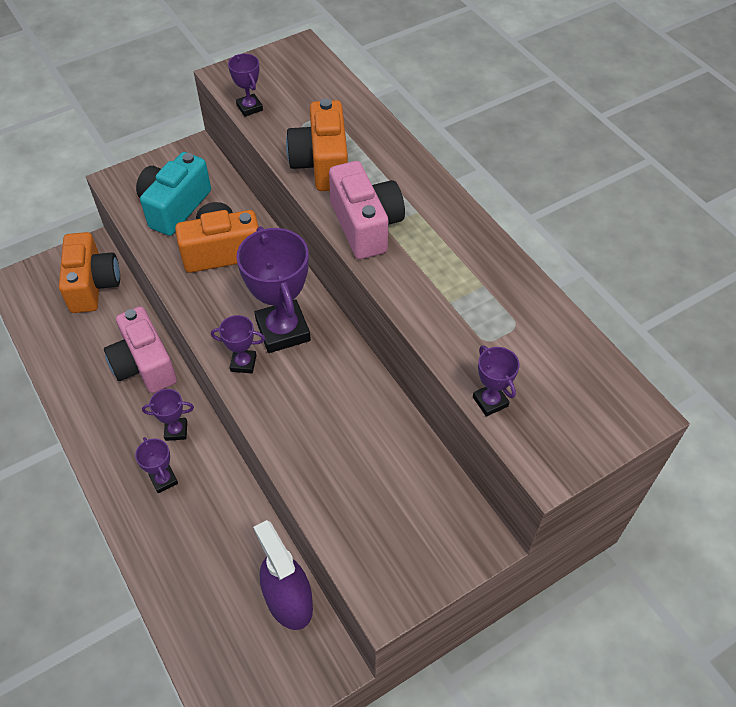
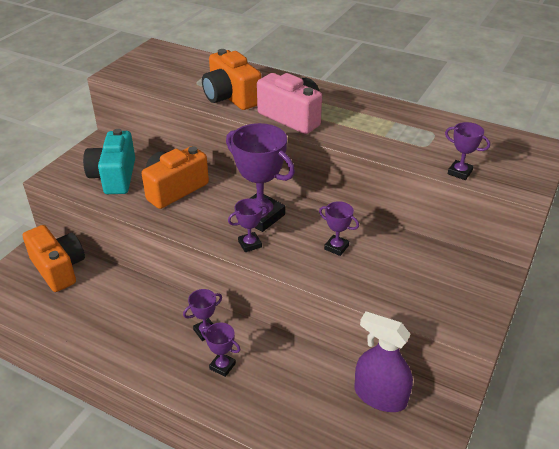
camera: 30 degrees left, 15 degrees down
pink camera [104,306,177,393] -> none
purple trophy [228,54,263,117] -> purple trophy moved to [319,201,359,256]

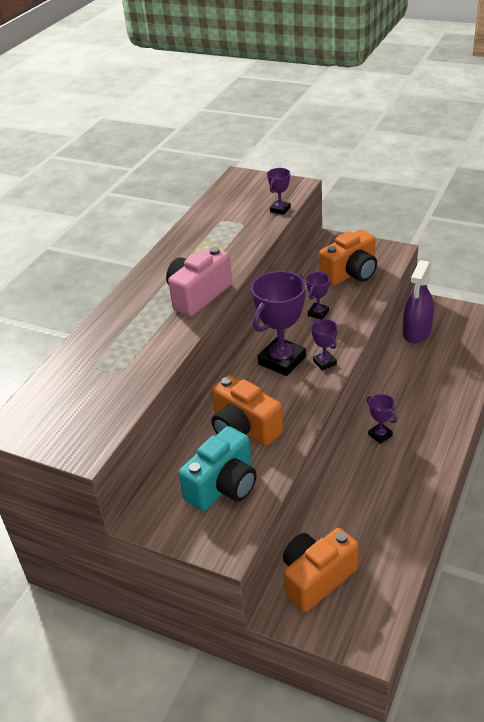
camera: 90 degrees left, 0 degrees up
turquoise camera [83,129,135,194] -> turquoise camera turned 45 degrees counterclockwise [179,426,257,511]
purple trophy [201,323,241,377] -> none
orange camera [202,49,261,110] -> orange camera moved to [319,229,377,286]

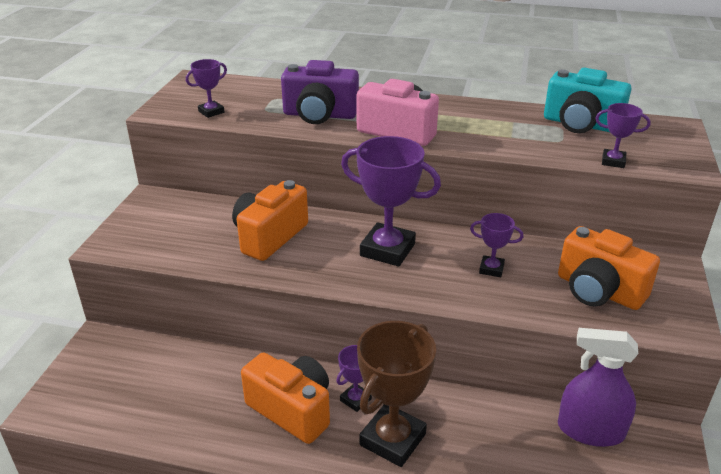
camera: 75 degrees right, 5 degrees down
turquoise camera [179,426,257,511] -> turquoise camera moved to [544,68,631,133]
orange camera [283,528,359,612] -> orange camera moved to [241,352,330,444]
purple trophy [311,319,338,370] -> purple trophy moved to [186,59,227,118]
none -> purple camera [281,60,359,124]
none -> brown trophy [357,321,436,467]

